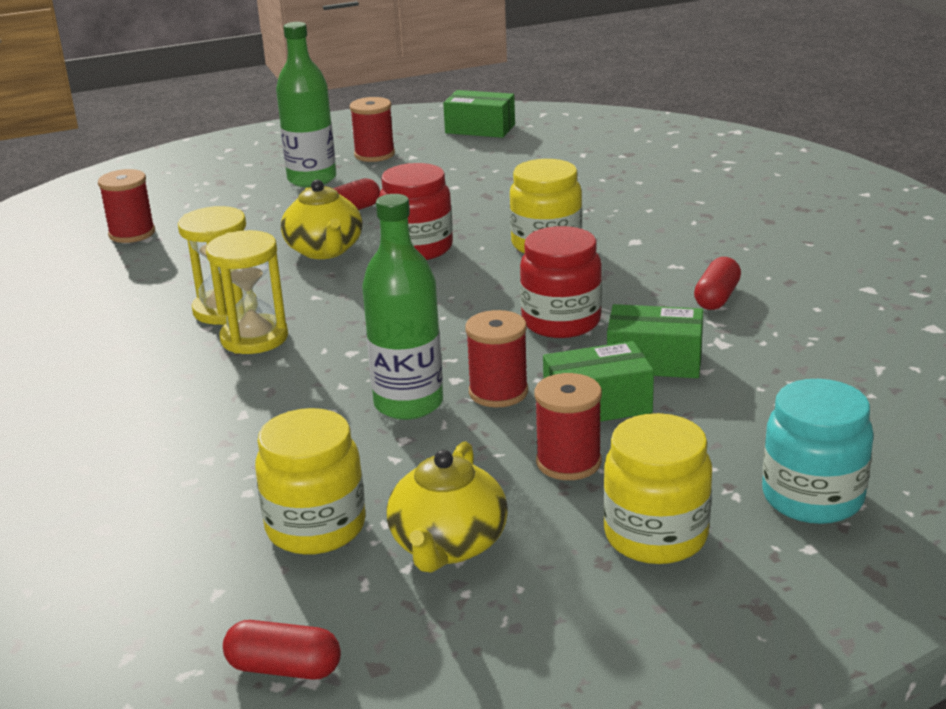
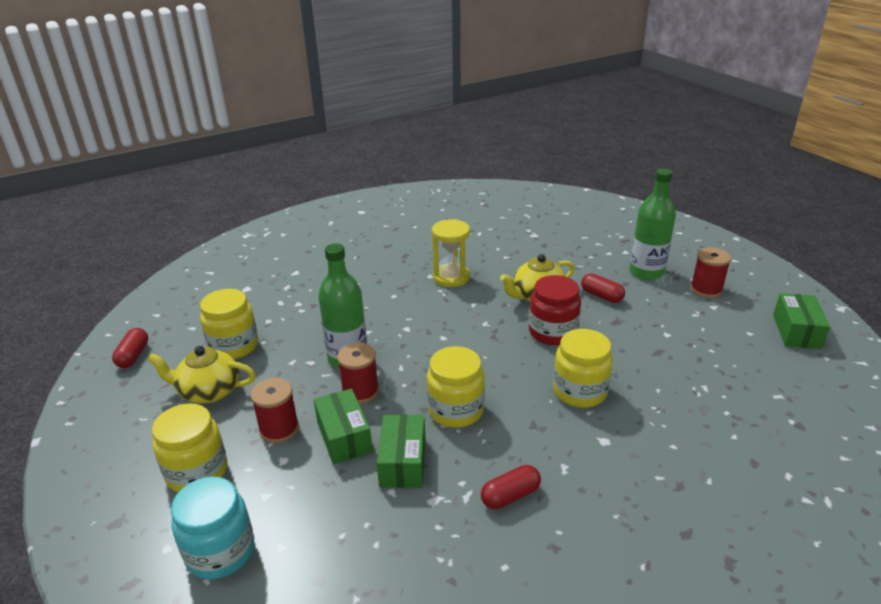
camera: 80 degrees right, 5 degrees up
red spool [98,169,155,243] -> none
yellow hourglass [206,230,288,354] -> none
red jar [520,226,602,338] -> yellow jar [427,346,485,428]
red capsule [694,257,741,310] -> red capsule turned 45 degrees counterclockwise [481,465,541,509]

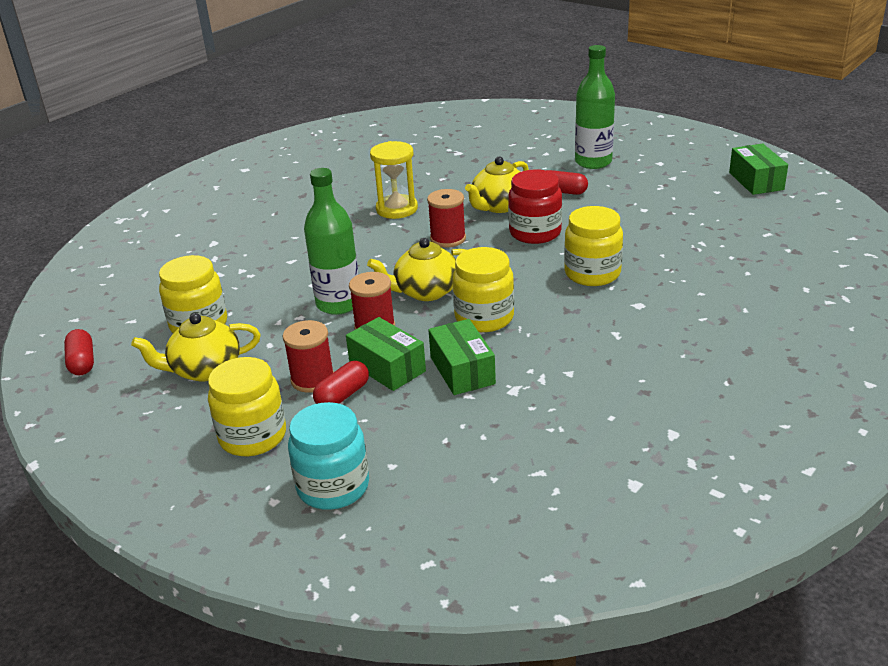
camera: 20 degrees left, 0 degrees up
red capsule [481,465,541,509] -> red capsule moved to [313,361,369,404]
red spool [690,247,731,298] -> red spool moved to [427,189,466,247]
none -> yellow teapot [367,238,466,301]

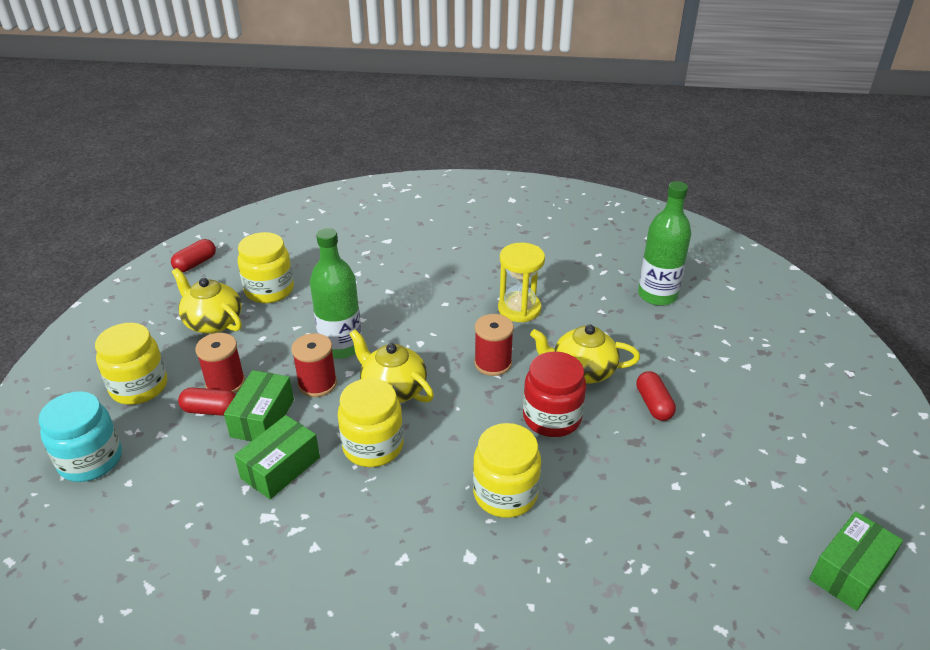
camera: 55 degrees right, 5 degrees up
green bottle [575,45,615,169] -> green bottle moved to [638,181,691,306]

